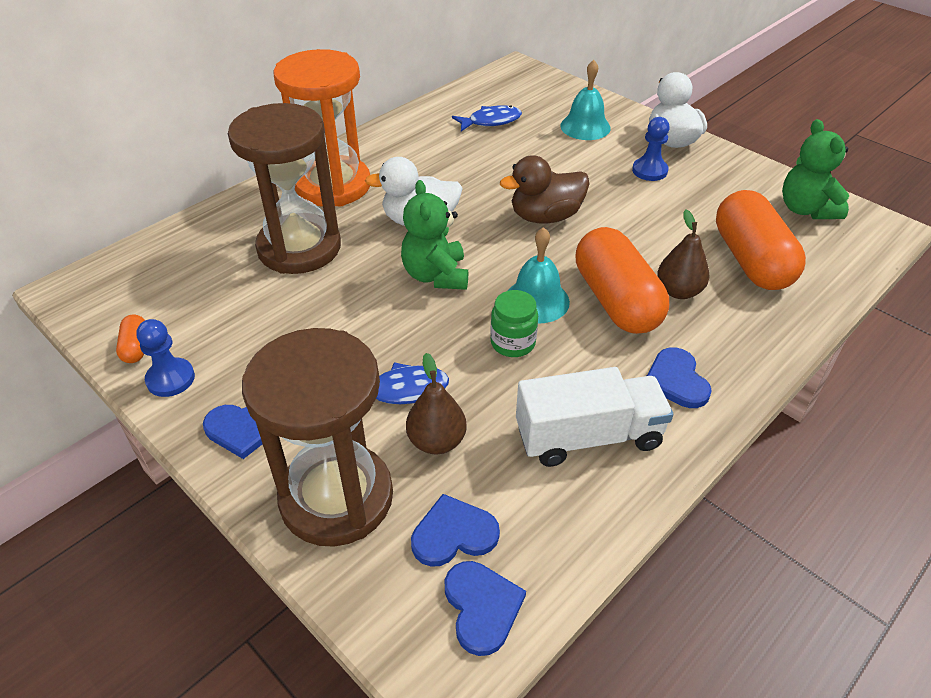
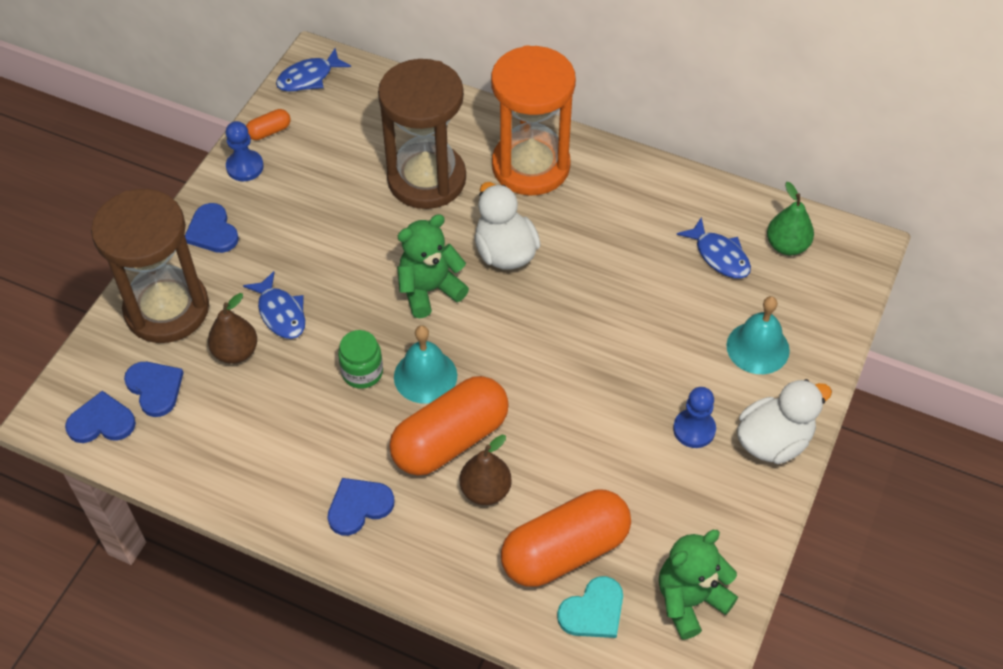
camera: 70 degrees right, 10 degrees up
blue heart [445,561,526,656] -> blue heart turned 150 degrees counterclockwise [65,391,136,443]
brown duck [500,155,589,223] -> none
white truck [516,367,674,467] -> none
none -> blue fish [276,48,351,92]
none -> turquoise heart [557,576,623,638]
none -> green pear [767,182,814,255]

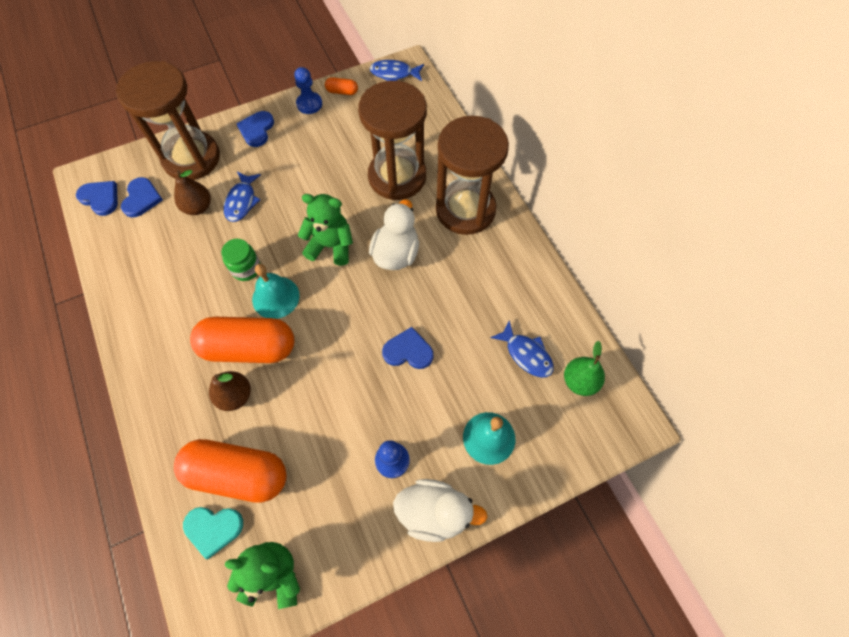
camera: 40 degrees right, 10 degrees up
blue heart [327,478,395,536] -> blue heart moved to [382,327,433,369]
orange hourglass [491,45,576,195] -> brown hourglass [436,116,509,235]
blue fish [677,217,751,279] -> blue fish turned 45 degrees counterclockwise [490,320,554,377]

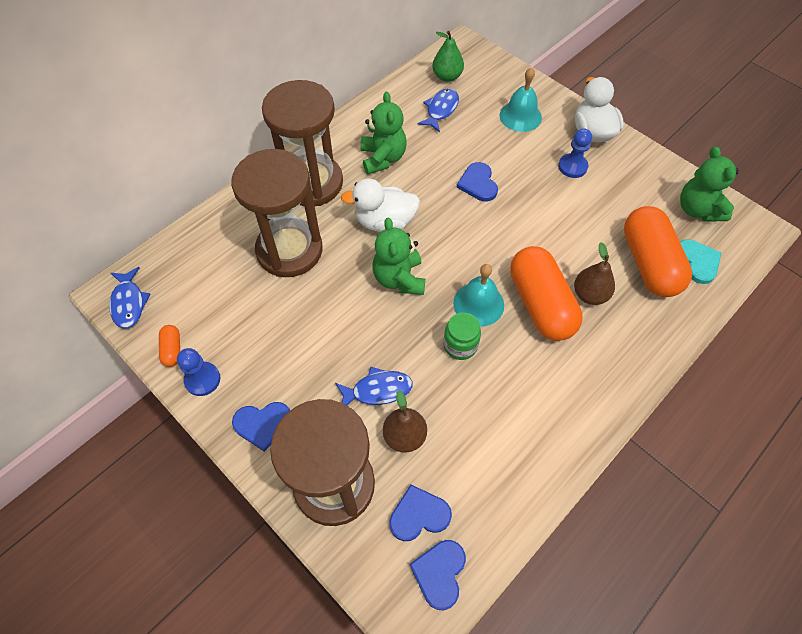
camera: 110 degrees left, 5 degrees down
none -> green teddy bear [360,92,407,174]

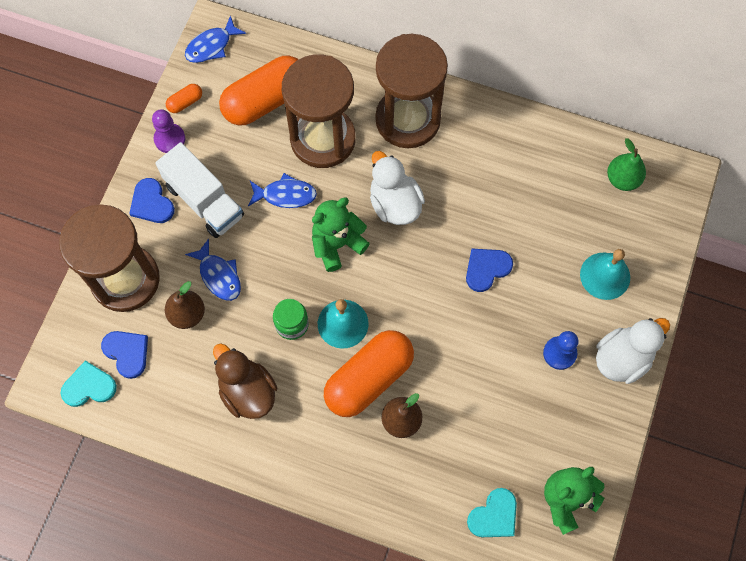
camera: 65 degrees right, 10 degrees up
blue pawn [177,348,220,396] -> purple pawn [152,109,185,153]
green teddy bear [360,92,407,174] -> none
blue heart [409,540,466,610] -> turquoise heart [61,361,117,407]
blue fish [417,88,459,132] -> blue fish moved to [248,173,317,208]
orange capsule [624,206,692,297] -> orange capsule moved to [219,56,299,126]
none -> white truck [155,142,244,238]
none -> brown duck [213,343,277,419]

